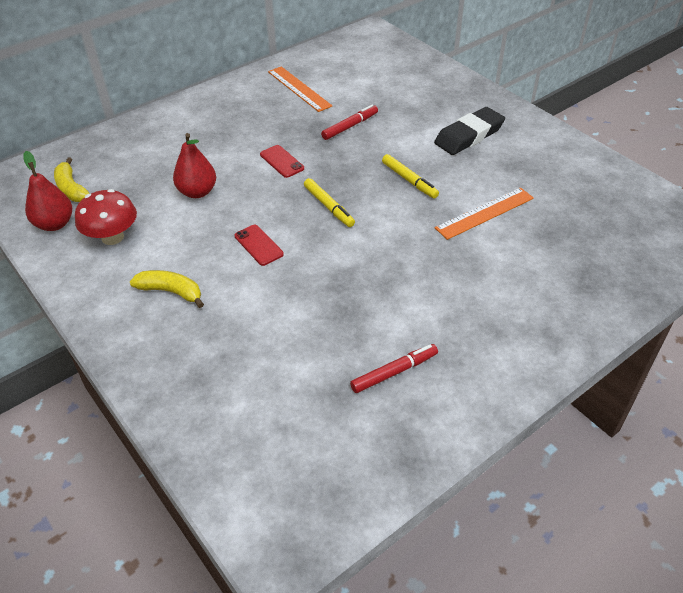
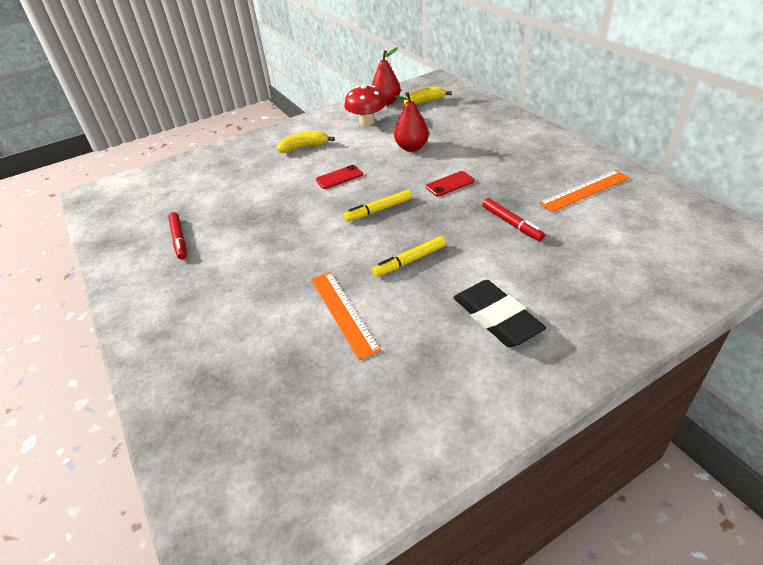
camera: 100 degrees right, 5 degrees down
yellow banana [130,270,204,308] -> yellow banana turned 135 degrees counterclockwise [277,131,335,153]

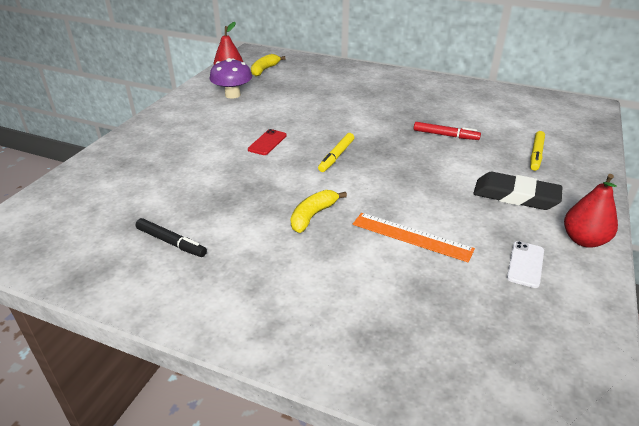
camera: 40 degrees left, 5 degrees down
red marker [168,212,187,260] -> black marker [135,218,207,257]
yellow banana [277,131,335,153] -> yellow banana moved to [291,190,347,233]
red mushroom [344,85,387,126] -> purple mushroom [210,58,252,99]
yellow marker [372,236,446,277] -> yellow marker moved to [530,131,545,171]
red pear [393,92,429,152] -> red pear moved to [564,174,618,248]
red phone [426,171,475,197] -> none
orange ruler [539,170,630,212] -> none
none -> white phone [507,241,544,288]

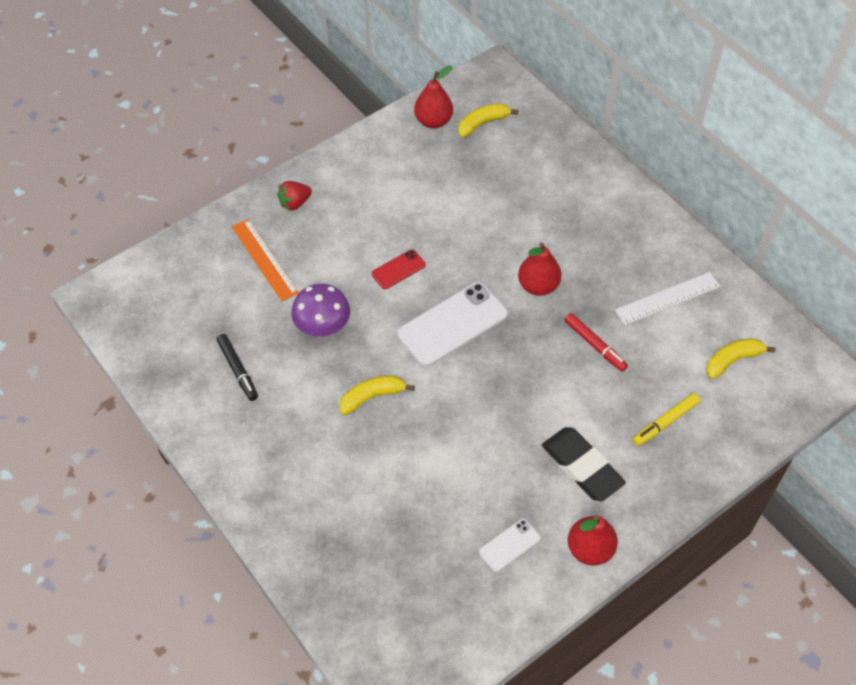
camera: 30 degrees right, 20 degrees up
purple mushroom [210,58,252,99] -> purple mushroom moved to [291,284,350,337]
yellow marker [318,133,354,172] -> white phone [397,282,508,367]
orange ruler [353,213,475,263] -> orange ruler moved to [232,219,299,301]
none -> red strawberry [277,181,312,211]
none -> red pear [518,242,561,296]
none -> white ruler [615,272,720,325]
none -> yellow banana [706,338,775,379]

